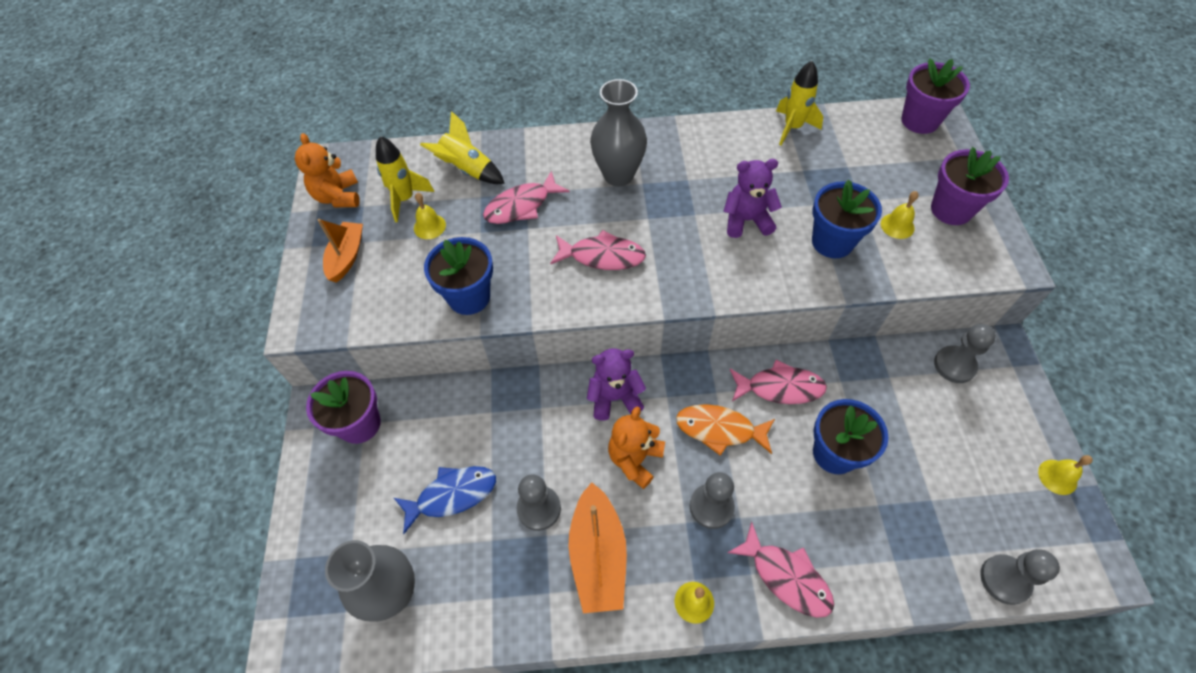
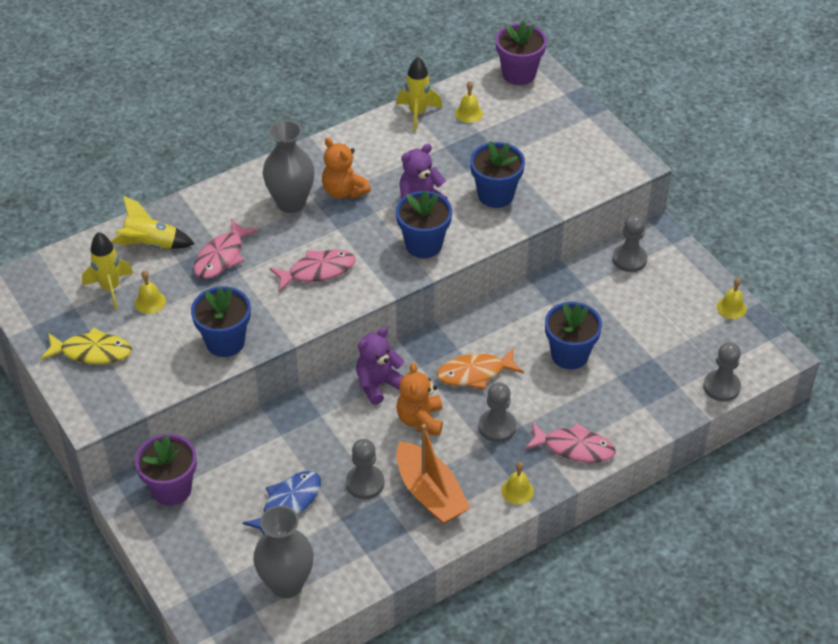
camera: 30 degrees left, 10 degrees down
orange teddy bear [295,133,360,207] -> orange teddy bear moved to [322,138,371,199]
orange boat [318,219,363,283] -> yellow fish [41,328,132,364]
pink fish [730,360,827,404] -> none
yellow bell [881,191,919,239] -> yellow bell moved to [455,81,483,123]
purple flower pot [931,147,1009,225] -> none
none -> blue flower pot [396,190,452,258]

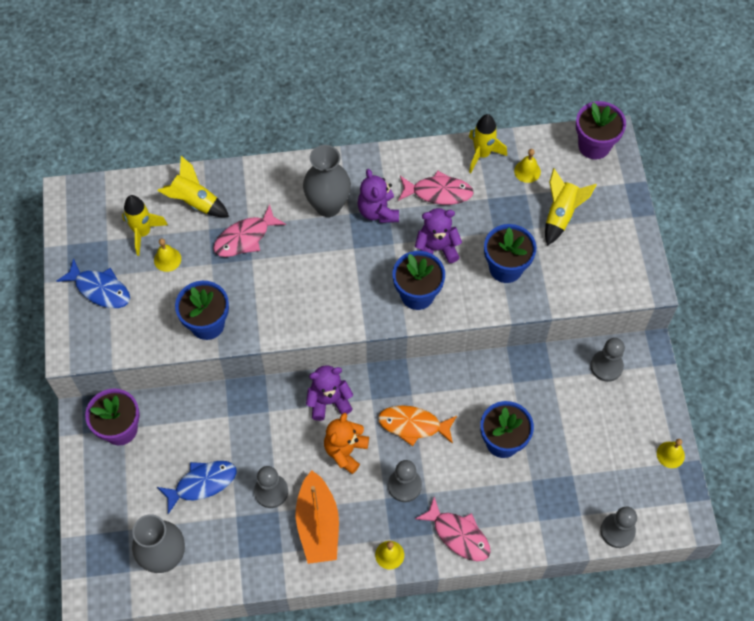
camera: 25 degrees right, 15 degrees up
yellow fish [41,328,132,364] -> blue fish [56,258,130,308]
pink fish [270,250,356,292] -> pink fish moved to [398,171,474,205]
orange teddy bear [322,138,371,199] -> purple teddy bear [358,169,399,223]
none -> yellow rocket [545,168,597,246]

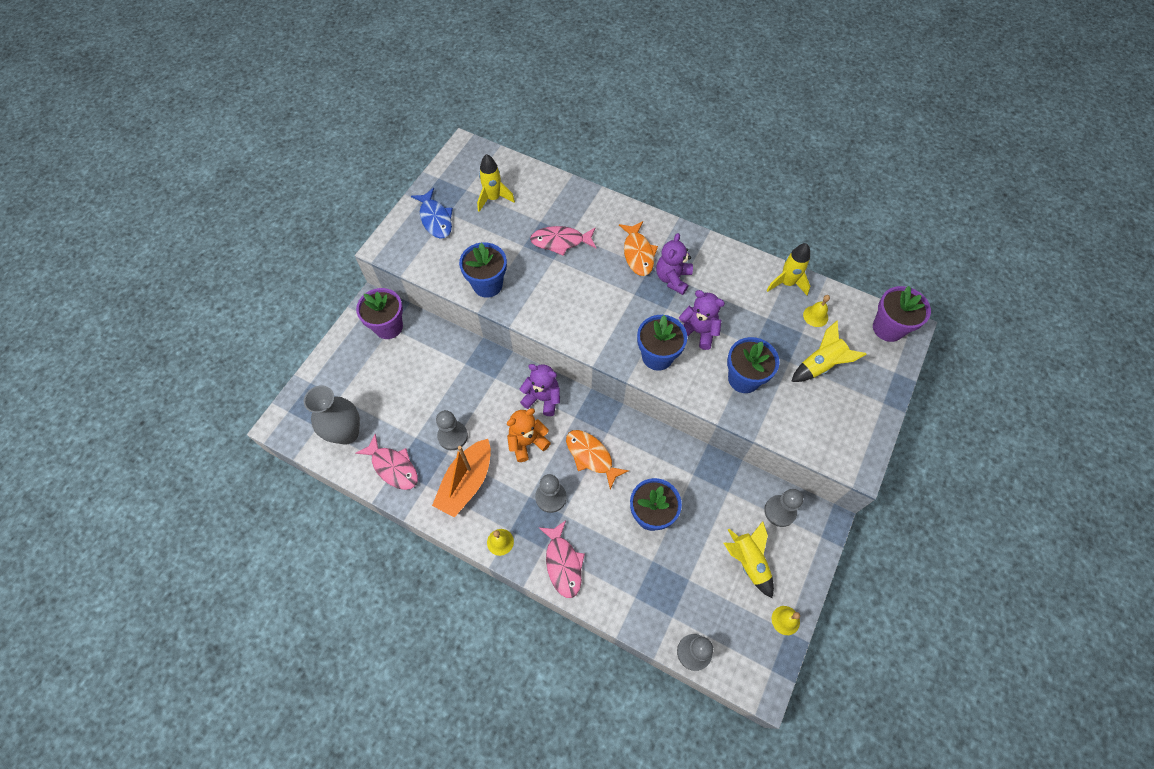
camera: 35 degrees right, 0 degrees up
yellow bell [154,238,181,272] -> none
yellow rocket [157,156,229,217] -> yellow rocket moved to [724,521,774,598]
blue fish [157,461,237,514] -> none
grey vase [303,145,351,217] -> orange fish [619,221,658,276]
pink fish [398,171,474,205] -> pink fish moved to [356,434,418,490]

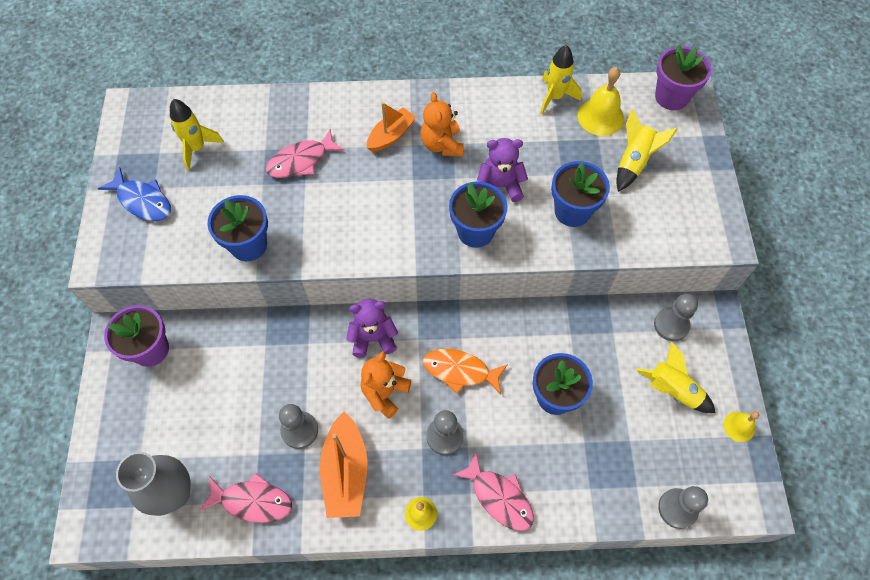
camera: 30 degrees left, 0 degrees up
orange fish [619,221,658,276] -> orange boat [367,102,416,152]
purple teddy bear [656,233,693,295] -> orange teddy bear [421,92,464,157]
yellow bell [803,295,830,327] -> yellow bell [578,67,624,136], size x1.69

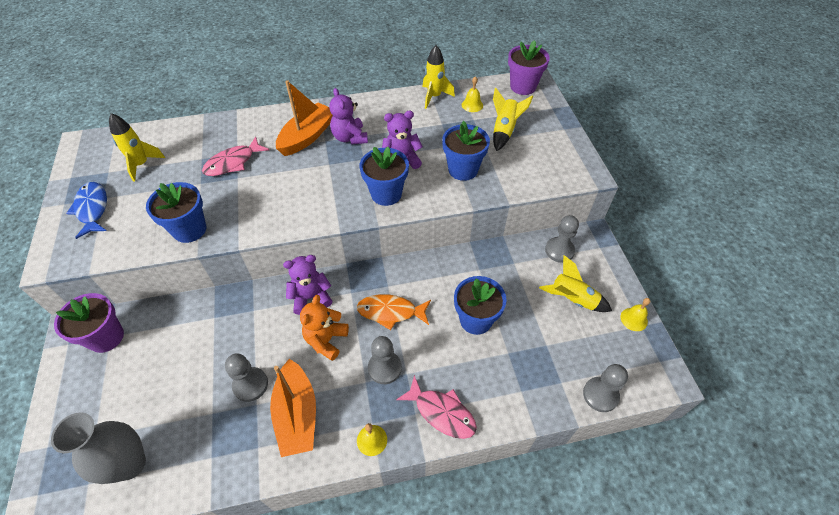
camera: 10 degrees left, 10 degrees down
blue fish [98,167,171,221] -> blue fish turned 135 degrees counterclockwise [66,182,107,239]
pink fish [199,473,292,523] -> none
orange boat [367,102,416,152] -> orange boat [276,80,333,156], size x1.51
orange teddy bear [421,92,464,157] -> purple teddy bear [329,88,368,144]
yellow bell [578,67,624,136] -> yellow bell [462,76,483,112], size x0.59

